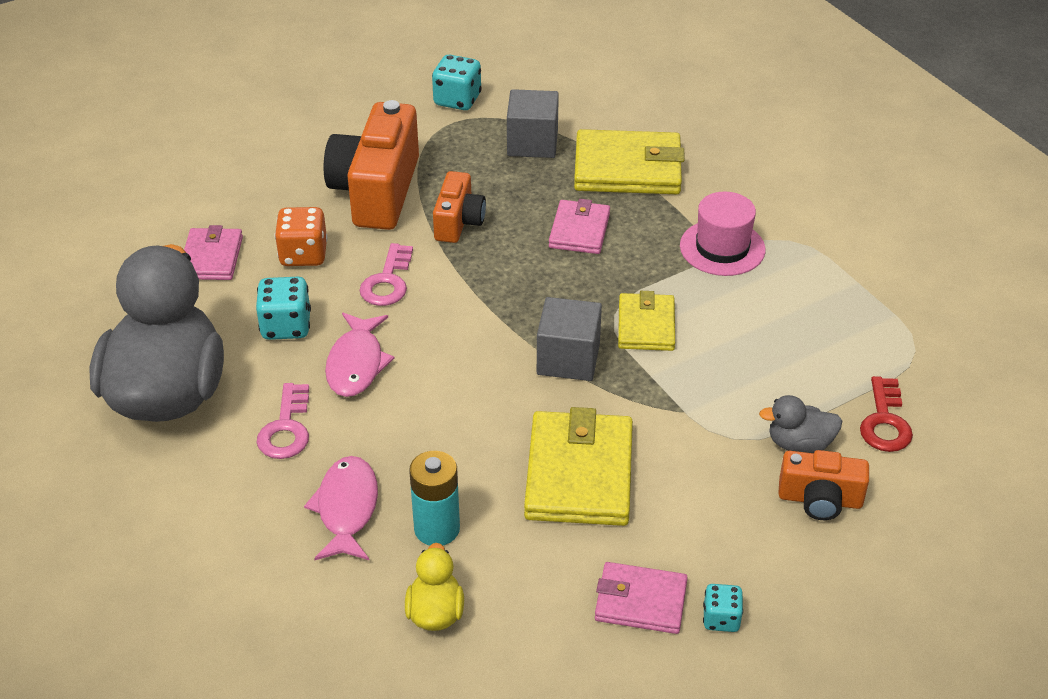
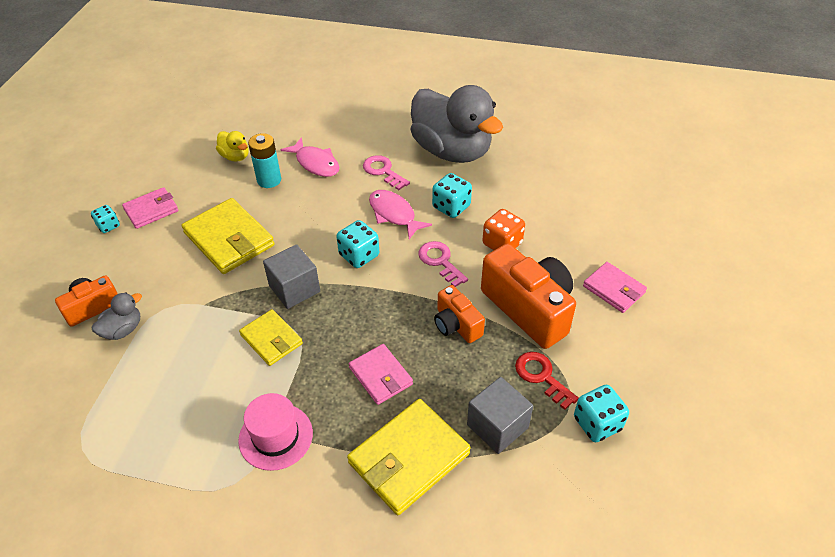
camera: 135 degrees right, 5 degrees up
pink wallet [184,225,243,280] -> pink wallet moved to [583,262,647,313]
red key [860,376,913,452] -> red key moved to [515,352,579,410]
none -> turquoise dice [336,220,379,268]

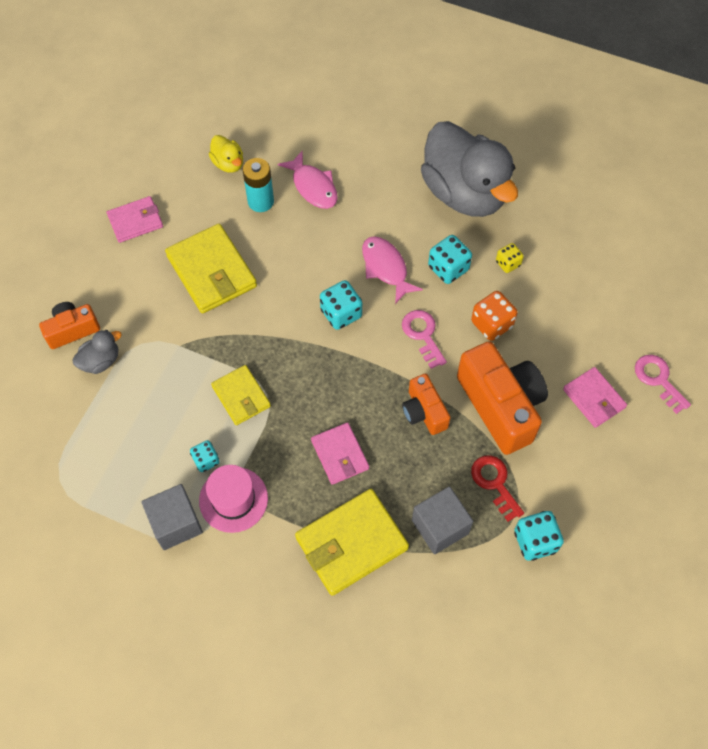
camera: 10 degrees right, 15 degrees up
turquoise dice [91,205,120,233] -> turquoise dice moved to [190,440,219,472]
grey cube [263,244,320,309] -> grey cube moved to [142,484,203,550]
pink key [363,155,410,190] -> pink key moved to [635,355,691,414]
none -> yellow dice [496,243,524,273]

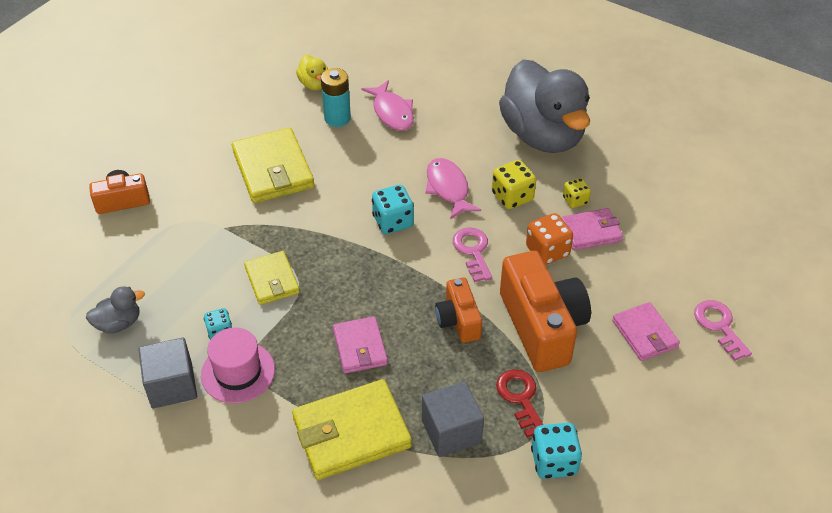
camera: 10 degrees right, 15 degrees down
grey duck [72,330,122,374] -> grey duck moved to [86,286,145,334]
pink wallet [107,196,163,243] -> pink wallet moved to [561,208,623,250]
turquoise dice [428,235,472,284] -> yellow dice [492,160,536,209]

